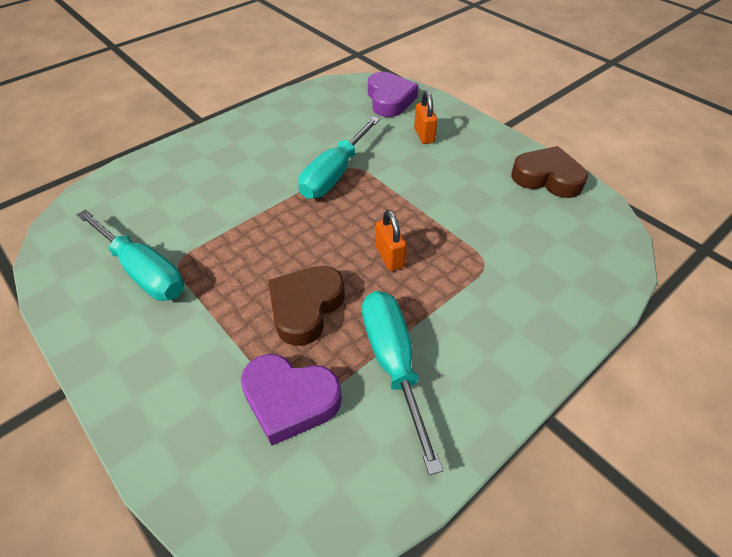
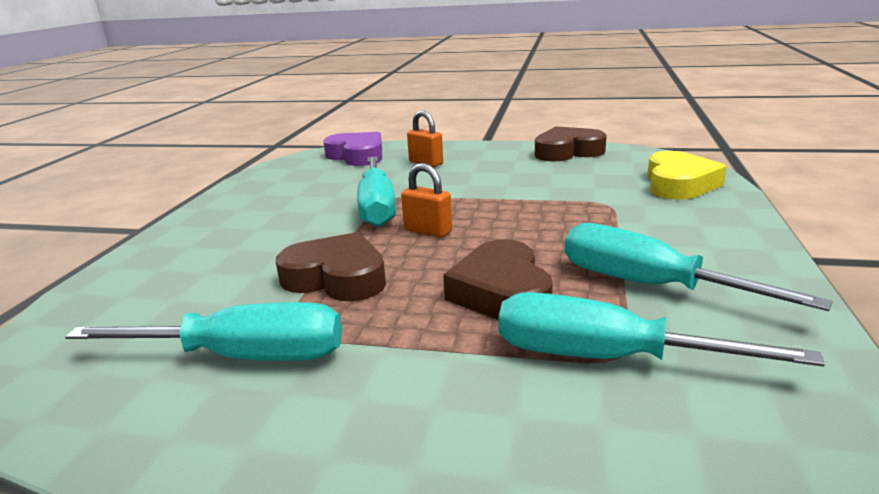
camera: 35 degrees left, 25 degrees down
purple heart [241,354,342,446] -> turquoise screwdriver [498,292,825,367]
orange padlock [375,210,407,271] -> orange padlock moved to [401,163,452,238]
none -> brown heart [276,232,386,301]
none -> yellow heart [647,151,727,200]

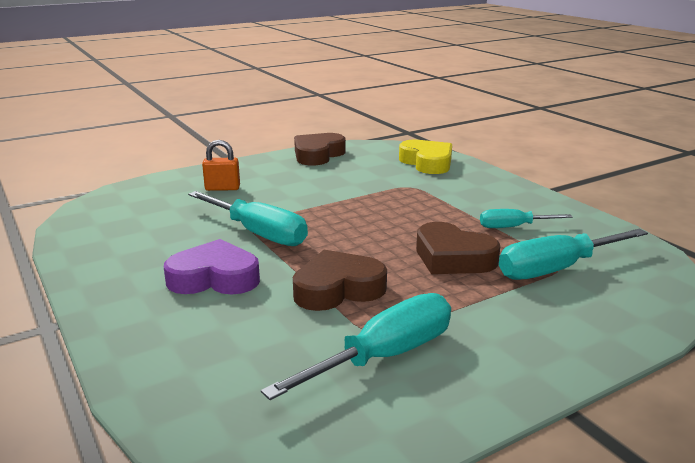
camera: 45 degrees left, 0 degrees up
purple heart [323,132,382,166] -> purple heart moved to [164,239,260,295]
orange padlock [401,163,452,238] -> none
turquoise screwdriver [565,223,833,311] -> turquoise screwdriver [480,209,573,228], size x0.59

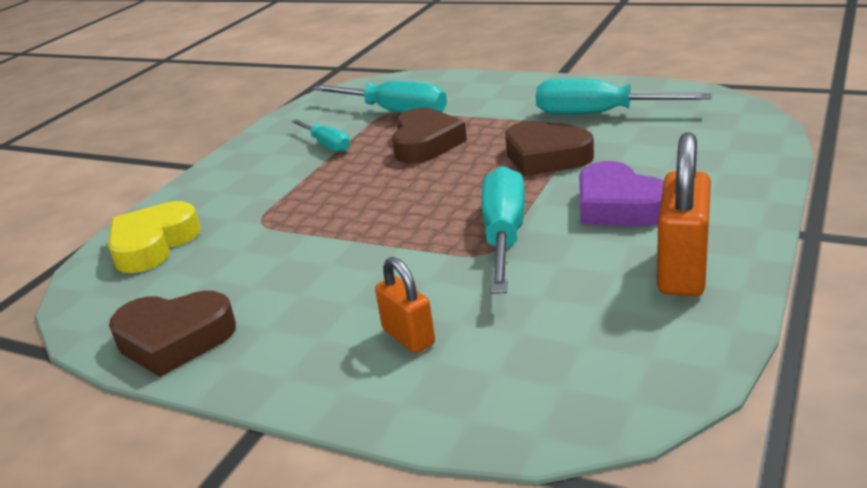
camera: 120 degrees left, 5 degrees up
none -> orange padlock [657,132,711,296]

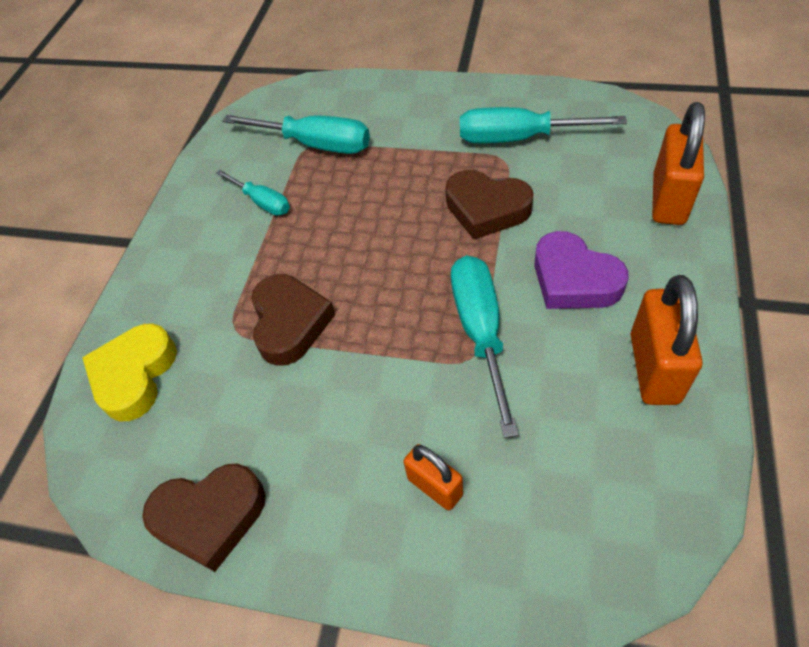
camera: 10 degrees left, 25 degrees up
brown heart [392,108,467,163] -> brown heart moved to [251,274,335,366]
none -> orange padlock [652,102,705,225]

